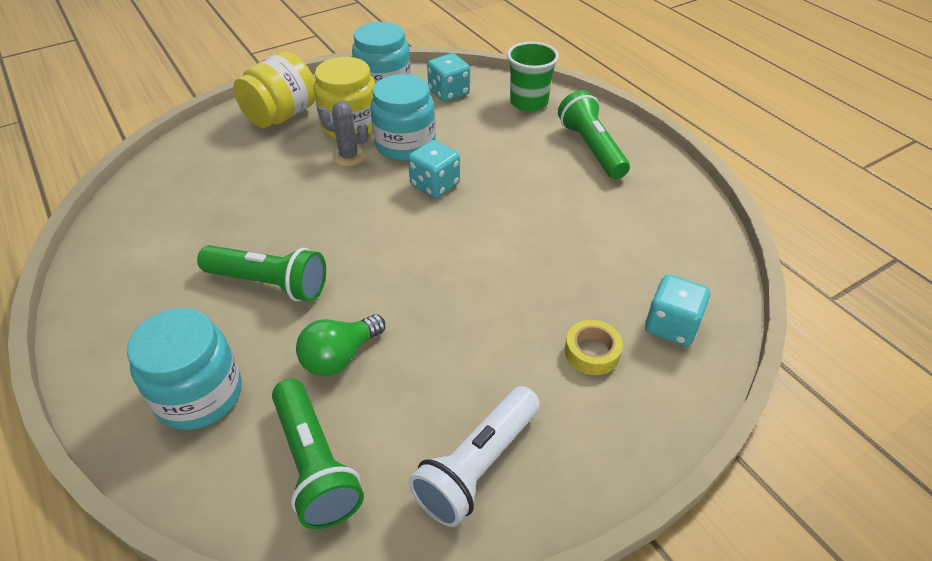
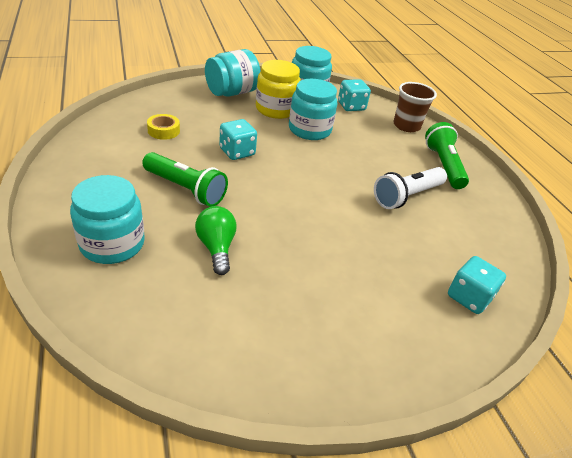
camera: 10 degrees right, 5 degrees down
yellow jar [233,51,315,128] -> turquoise jar [205,49,261,96]
green flashlight [272,379,364,529] -> none
green light bulb [296,314,385,376] -> green light bulb turned 105 degrees clockwise [195,206,237,275]
grey cactus [319,102,368,166] -> none
turquoise dice [408,140,460,198] -> turquoise dice moved to [219,119,257,160]
white flashlight [408,386,540,527] -> white flashlight moved to [374,167,447,209]
green cup [507,42,559,112] -> brown cup [393,82,437,132]
yellow tape [565,320,623,375] -> yellow tape moved to [147,114,180,140]

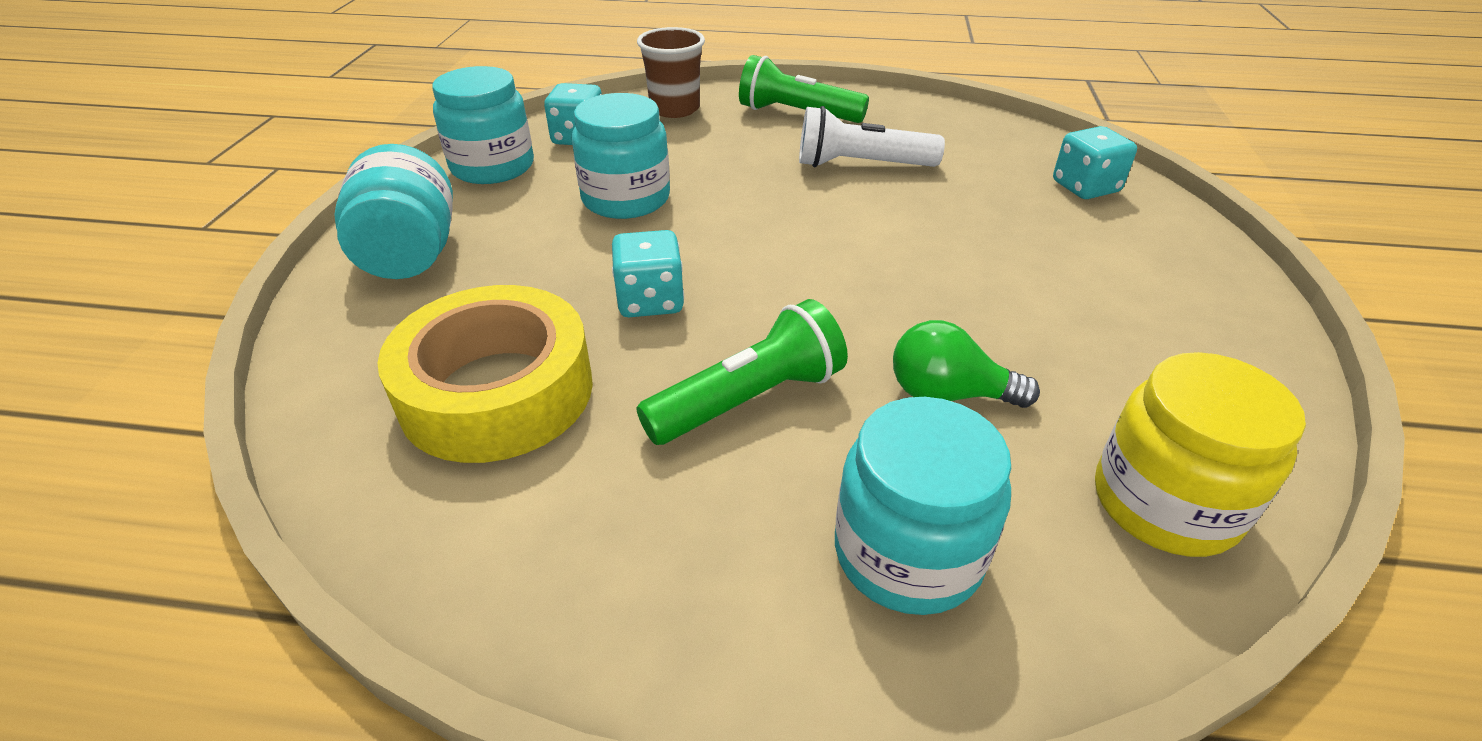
camera: 60 degrees left, 0 degrees up
yellow tape [147,114,180,140] -> yellow tape [378,285,593,463], size x2.33
yellow jar [256,60,301,119] -> yellow jar moved to [1095,352,1306,557]
white flashlight [374,167,447,209] -> white flashlight turned 105 degrees clockwise [799,106,945,167]

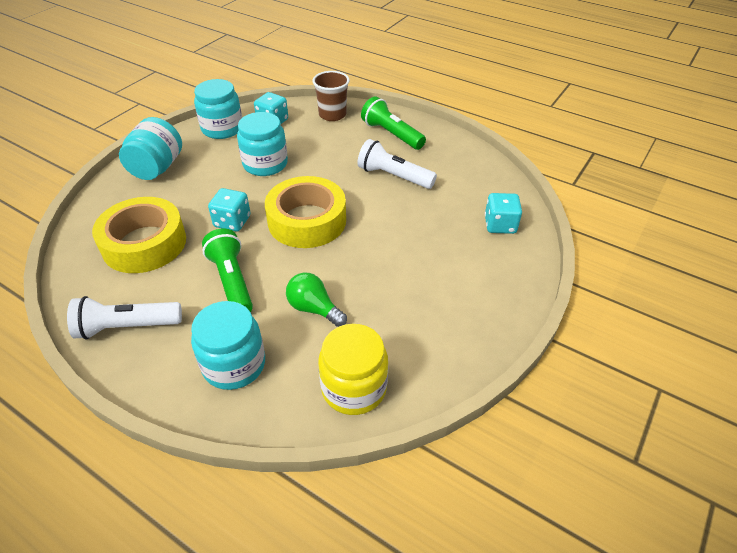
camera: 25 degrees right, 5 degrees up
green flashlight [636,299,848,445] -> green flashlight turned 105 degrees counterclockwise [202,228,253,312]
none -> white flashlight [67,296,182,340]
none -> yellow tape [265,176,346,248]

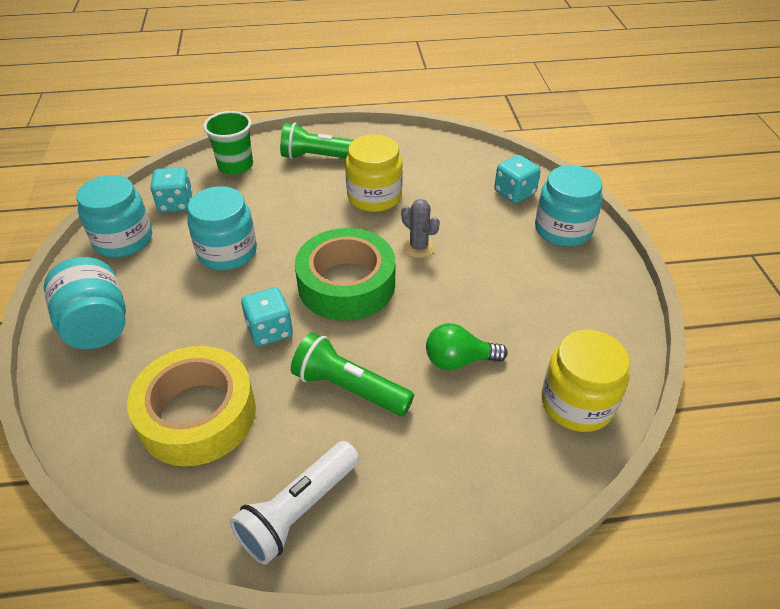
camera: 40 degrees left, 0 degrees up
turquoise jar [191,301,265,390] -> turquoise jar moved to [535,165,603,247]
yellow tape [265,176,346,248] -> green tape [295,228,395,321]
brown cup [312,71,350,121] -> green cup [203,111,253,175]
white flashlight [357,139,437,189] -> yellow jar [345,134,403,212]
none -> grey cactus [401,199,440,258]

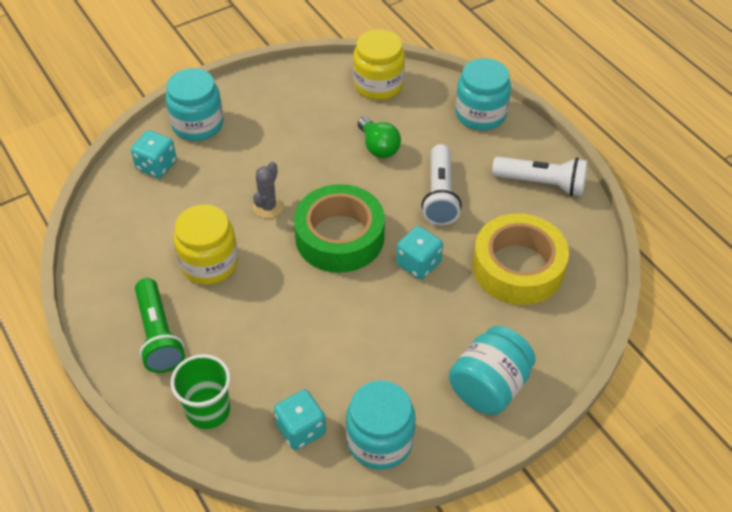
camera: 115 degrees left, 5 degrees up
turquoise jar [187,186,257,270] -> turquoise jar moved to [455,58,511,130]
green flashlight [291,332,414,416] -> white flashlight [421,144,462,225]

